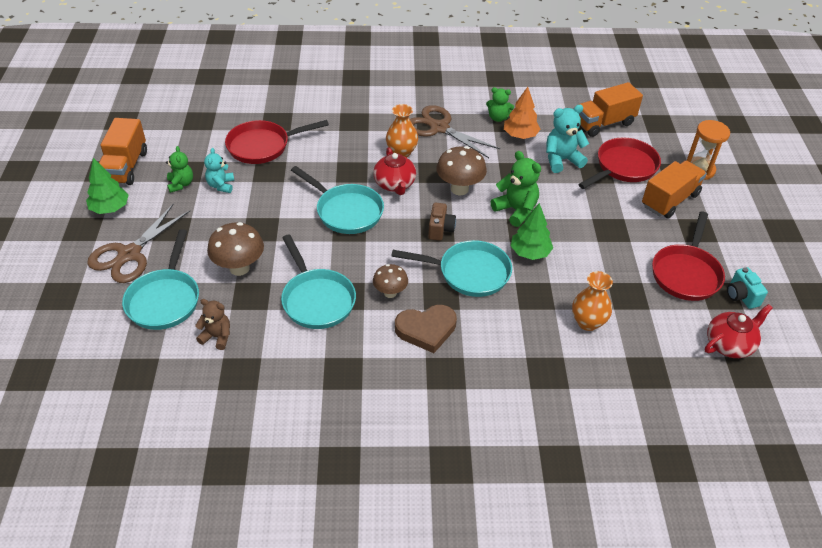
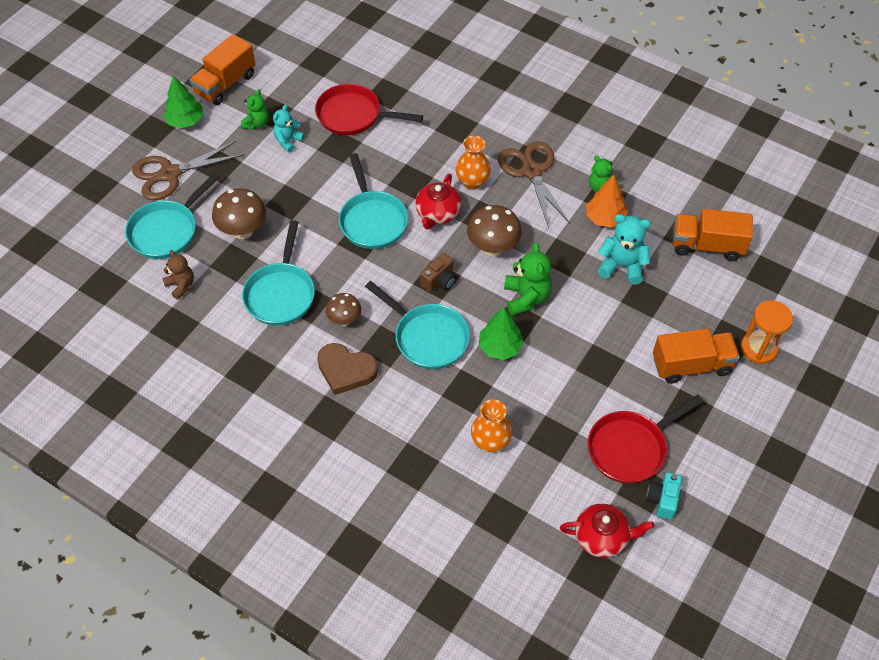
camera: 35 degrees right, 10 degrees up
red pan [578,138,661,189] -> none

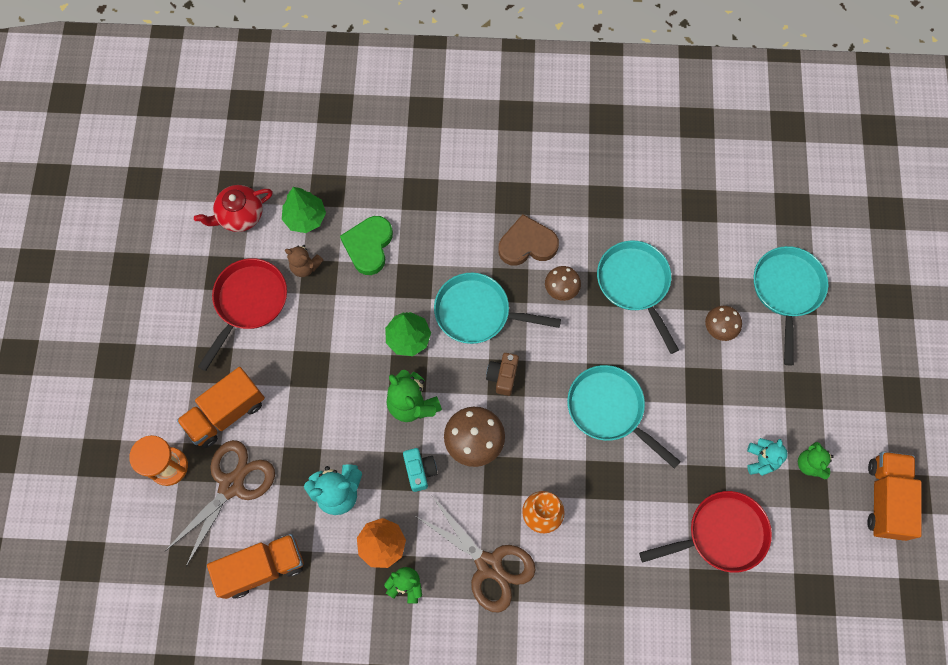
camera: 150 degrees right, 15 degrees up
brown scissors [132,141,244,201] -> brown scissors moved to [164,440,275,567]
brown teddy bear [162,250,194,300] -> brown teddy bear moved to [285,245,323,277]
green tree [163,75,203,128] -> green tree moved to [282,187,326,233]
brown mushroom [212,188,266,239] -> brown mushroom [705,306,742,341], size x0.63
red teapot [415,174,461,229] -> none
orange vase [471,399,512,452] -> green heart [340,216,393,275]
turquoise camera [646,472,682,520] -> turquoise camera moved to [403,448,437,492]

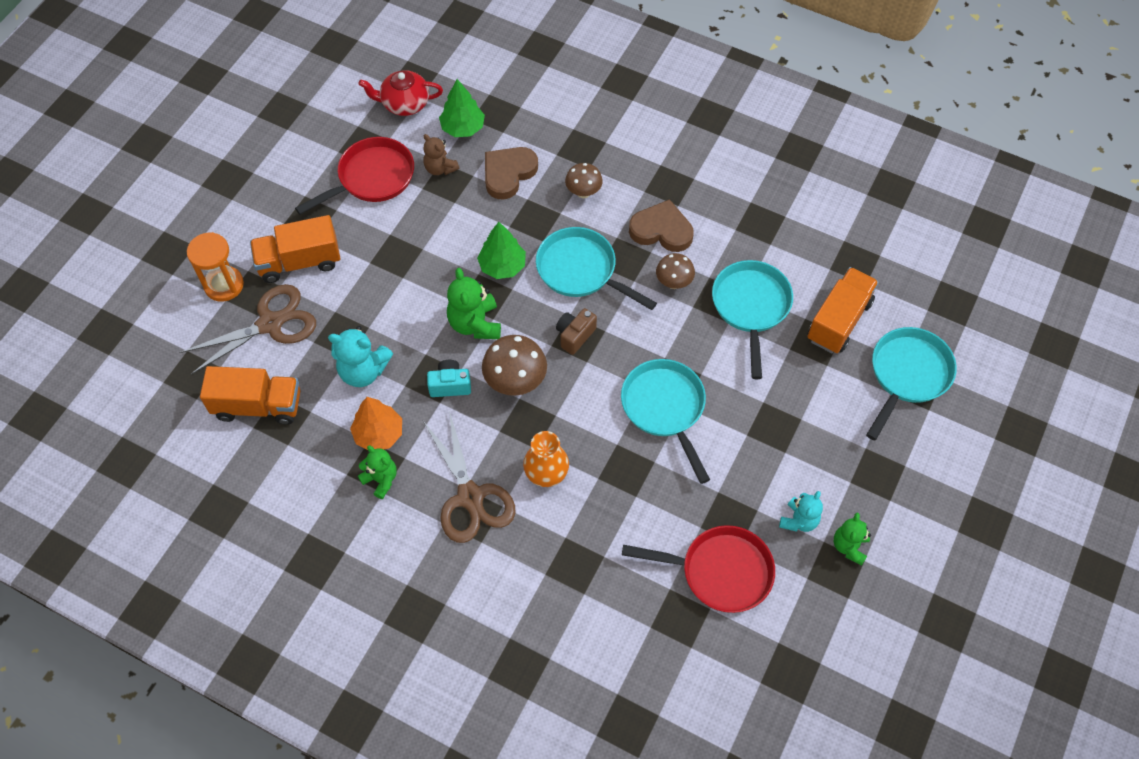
camera: 25 degrees right, 10 degrees down
green heart [340,216,393,275] -> brown heart [485,147,538,200]
turquoise camera [403,448,437,492] -> turquoise camera turned 105 degrees counterclockwise [427,360,471,397]
brown mushroom [705,306,742,341] -> brown mushroom moved to [565,163,603,198]
orange truck [867,451,922,541] -> orange truck moved to [807,267,879,353]

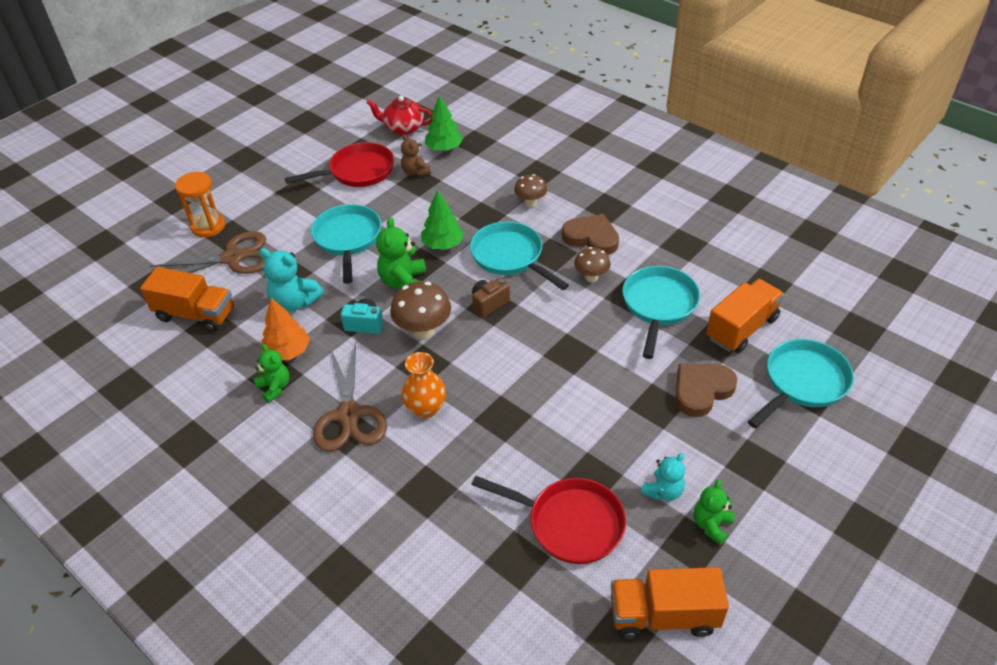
camera: 15 degrees right, 15 degrees down
orange truck [250,215,340,283] -> orange truck moved to [611,567,729,639]
brown heart [485,147,538,200] -> brown heart moved to [675,364,737,417]
turquoise pan [621,359,710,484] -> turquoise pan moved to [311,204,381,284]

